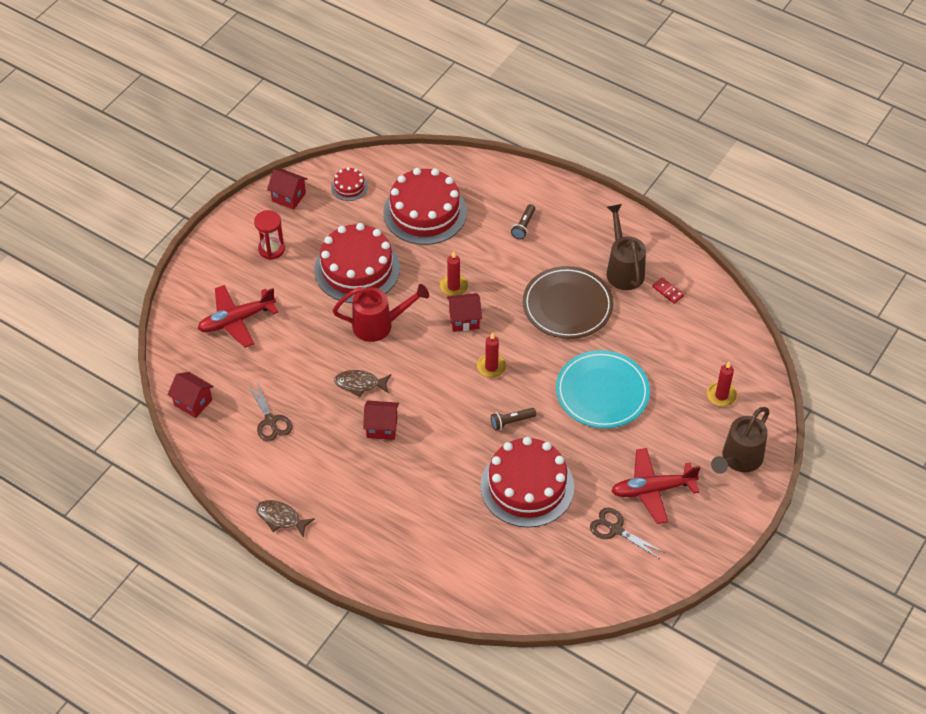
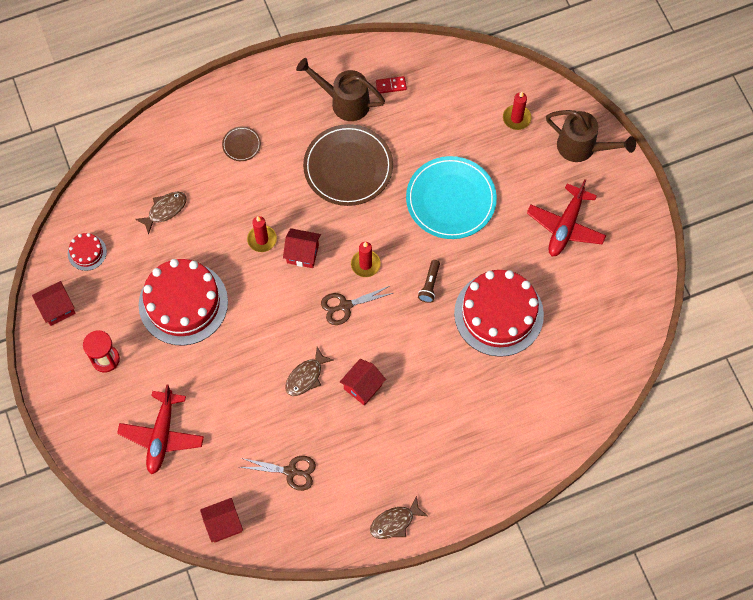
camera: 55 degrees left, 15 degrees up
red watering can [333,284,429,342] -> none
red cake [383,168,467,245] -> brown fish [135,192,187,235]
red house [447,293,482,332] -> red house turned 75 degrees clockwise [283,228,321,268]
brown flashlight [511,204,535,239] -> brown plate [222,126,261,161]
brown scissors [590,508,665,559] -> brown scissors moved to [321,286,393,325]
brown watering can [711,407,770,474] -> brown watering can turned 45 degrees counterclockwise [546,110,636,162]

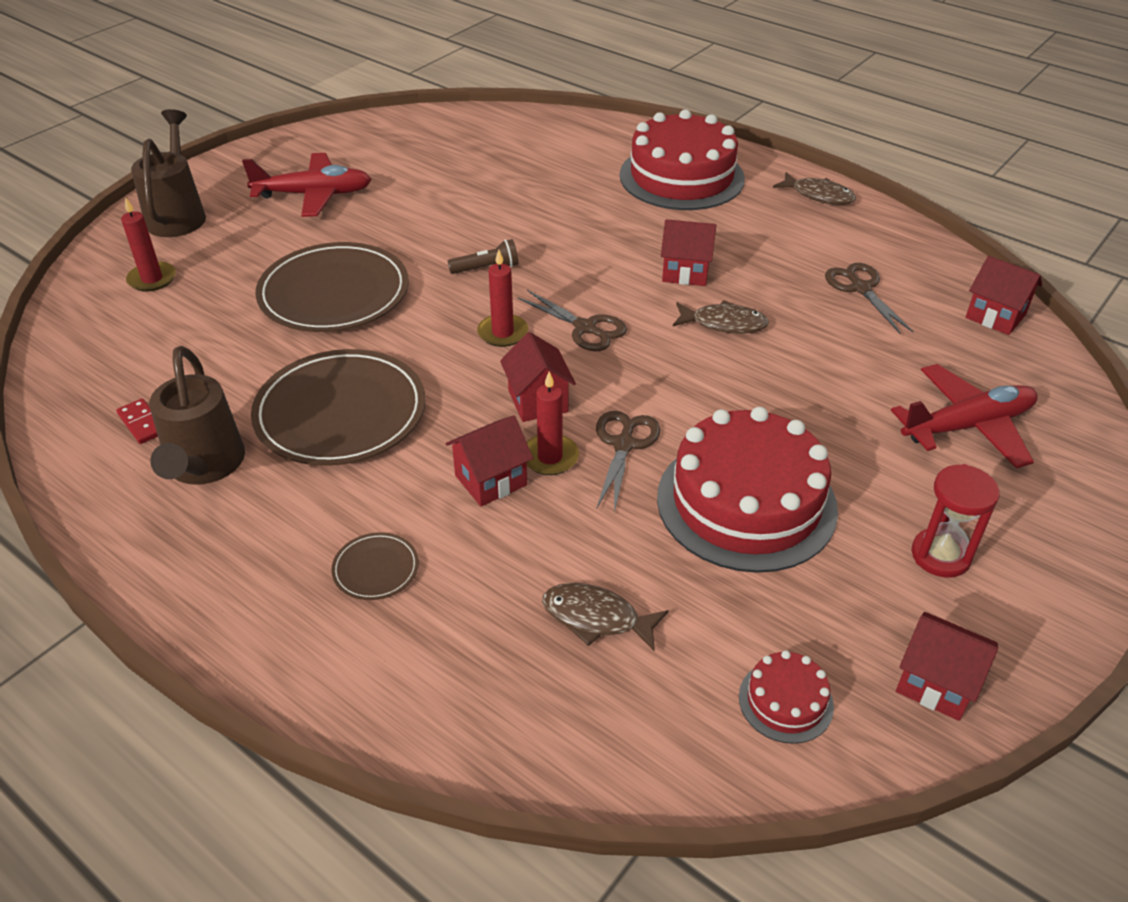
camera: 120 degrees left, 25 degrees down
turquoise plate [406,156,497,239] -> brown plate [255,242,409,332]
red cake [454,270,544,357] -> red cake moved to [620,110,745,210]
none -> red house [446,415,533,506]
none -> brown scissors [596,411,660,513]

